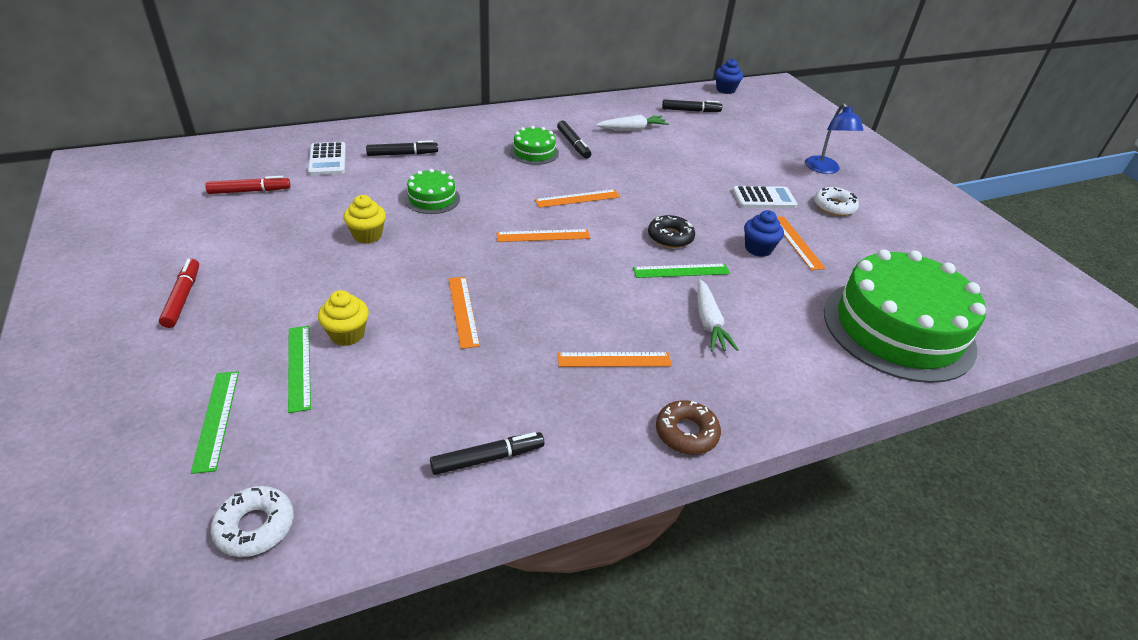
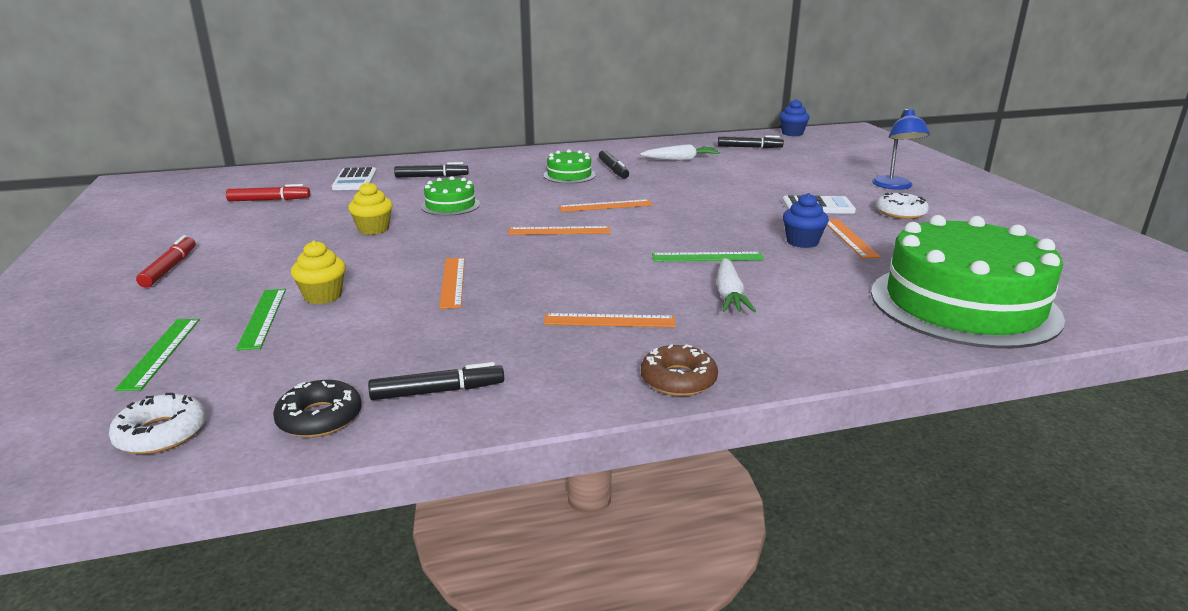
camera: 10 degrees right, 15 degrees down
black donut [648,215,695,248] -> black donut moved to [273,380,362,438]

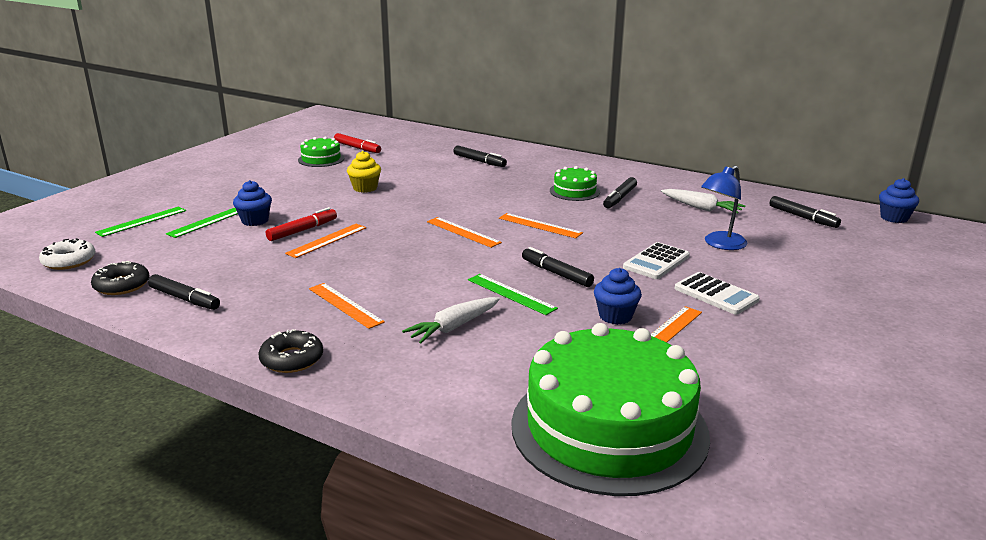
camera: 45 degrees right, 0 degrees up
red marker [136,235,195,288] -> red marker moved to [266,207,337,241]
yellow cupcake [291,240,346,304] -> blue cupcake [233,180,272,226]
white calculator [332,167,377,190] -> white calculator moved to [623,242,690,279]
green cake [421,176,480,216] -> green cake moved to [298,136,344,167]
brown donut [641,344,718,396] -> black donut [259,329,323,373]
blue lamp [872,108,930,190] -> blue lamp moved to [701,165,747,250]
white donut [876,193,929,219] -> none
none -> black marker [522,247,594,287]

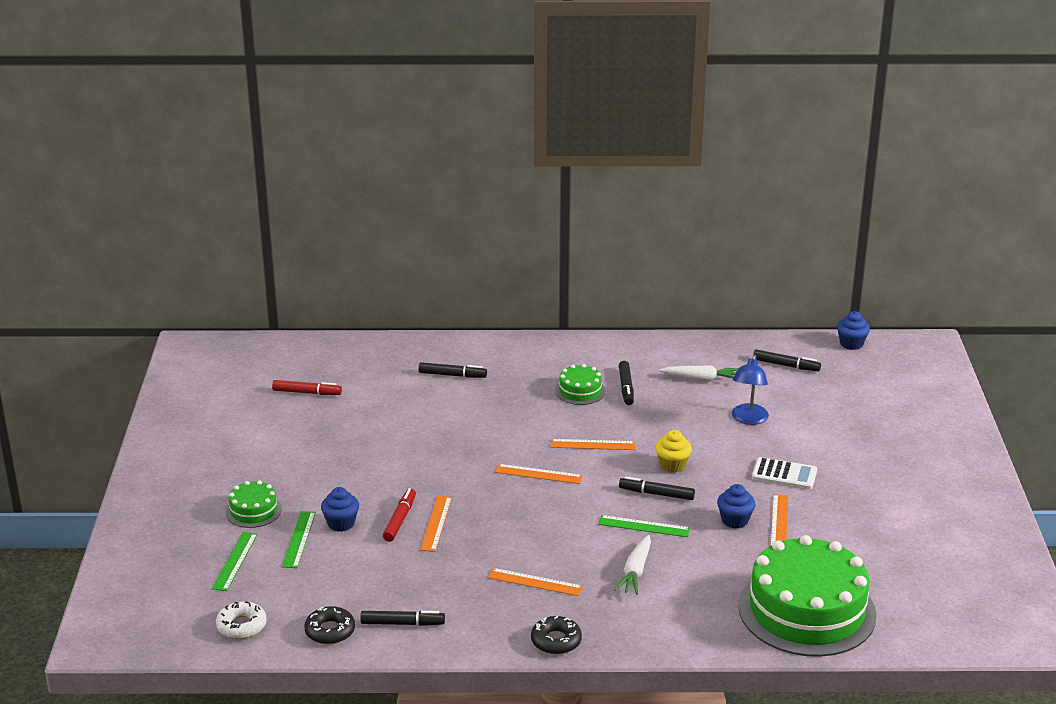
camera: 30 degrees left, 5 degrees up
green cake [298,136,344,167] -> green cake moved to [225,481,282,528]
yellow cupcake [347,151,381,193] -> yellow cupcake moved to [655,430,692,473]
white calculator [623,242,690,279] -> none

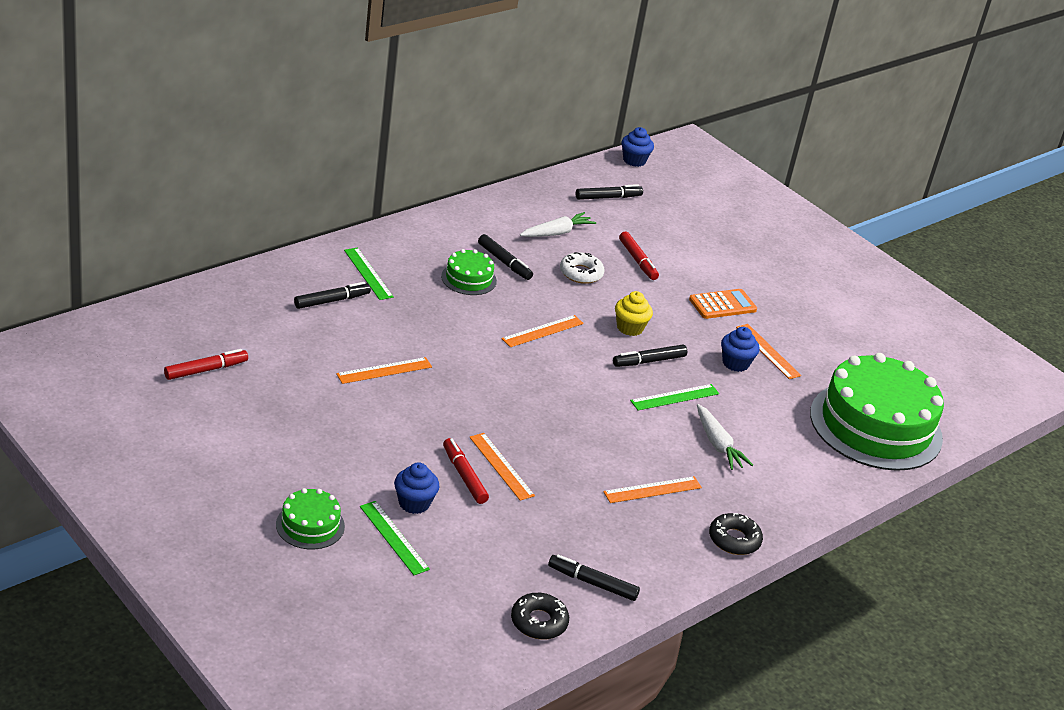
camera: 45 degrees left, 5 degrees up
green ruler [212,532,258,591] -> green ruler moved to [344,248,394,300]
white donut [216,601,267,639] -> white donut moved to [560,252,604,284]
black marker [360,611,445,626] -> black marker turned 120 degrees counterclockwise [548,554,640,601]
orange ruler [495,464,583,484] -> orange ruler moved to [336,357,432,384]
blue lamp [732,355,769,425] -> red marker [619,232,659,280]
white calculator [752,457,817,489] -> orange calculator [689,289,757,319]

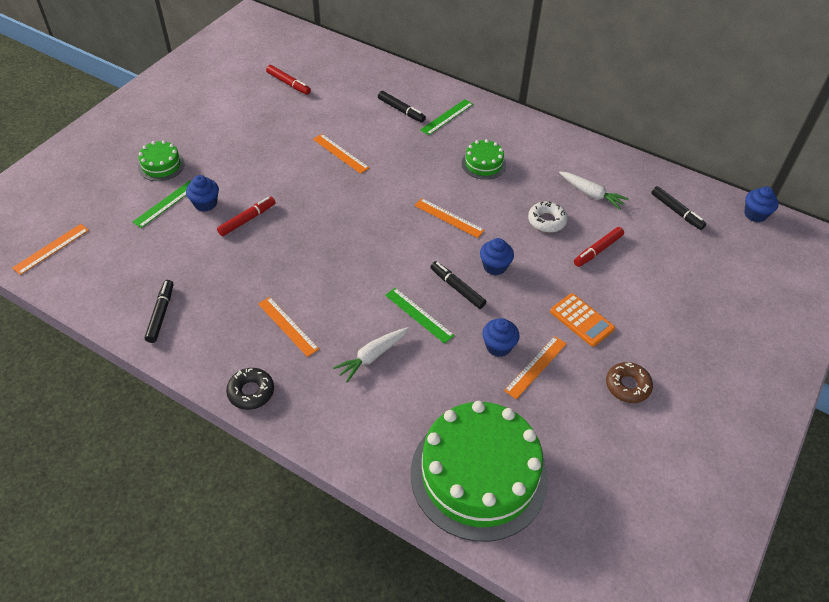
camera: 75 degrees right, 15 degrees up
orange ruler [469,433,535,501] -> orange ruler moved to [12,224,89,275]
black marker [478,234,533,280] -> none
black donut [511,593,569,640] -> none
yellow cupcake [615,291,653,336] -> blue cupcake [480,238,514,275]
none -> brown donut [606,362,653,403]

